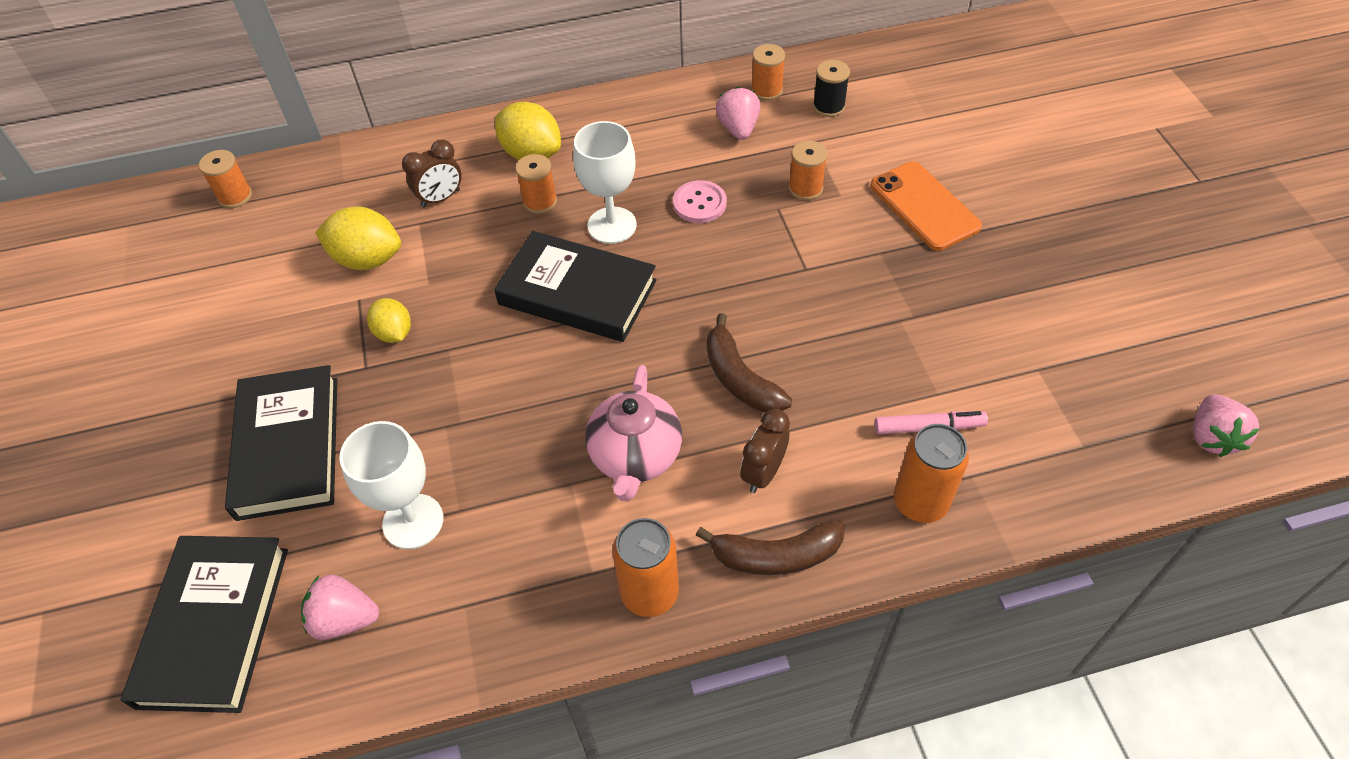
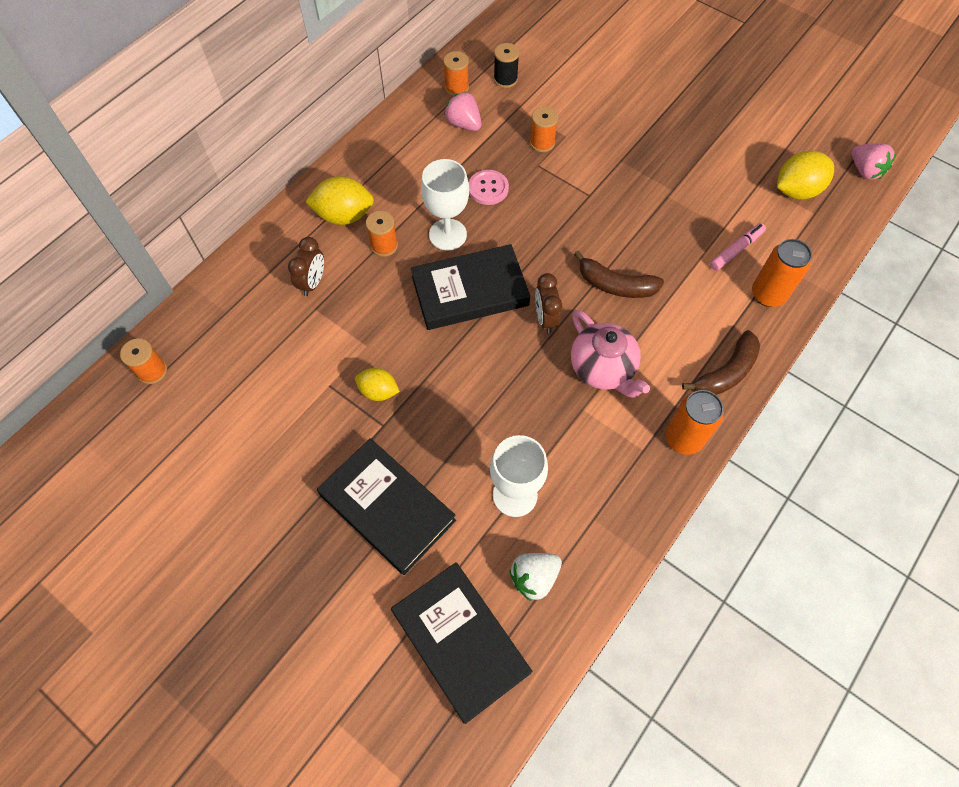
camera: 40 degrees left, 10 degrees up
pink strawberry [301,574,379,640] -> white strawberry [510,553,562,601]
yellow lemon [315,207,401,270] -> yellow lemon moved to [777,151,834,200]
brown clock [740,409,790,493] -> brown clock moved to [535,273,562,334]
orange phone [871,161,982,251] -> none

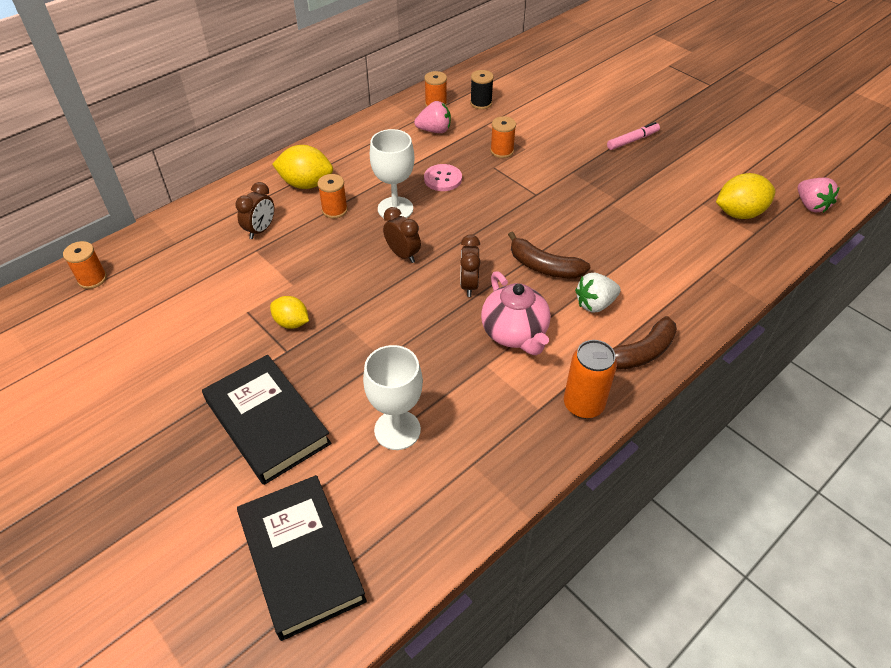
camera: 10 degrees right, 15 degrees down
black book [411,244,530,330] -> brown clock [383,207,421,263]
pink strawberry [444,92,482,131] -> pink strawberry turned 120 degrees clockwise [414,101,451,133]
white strawberry [510,553,562,601] -> white strawberry moved to [575,273,621,313]
pink marker [710,223,766,271] -> pink marker moved to [607,122,660,150]
orange can [752,239,812,307] -> none

